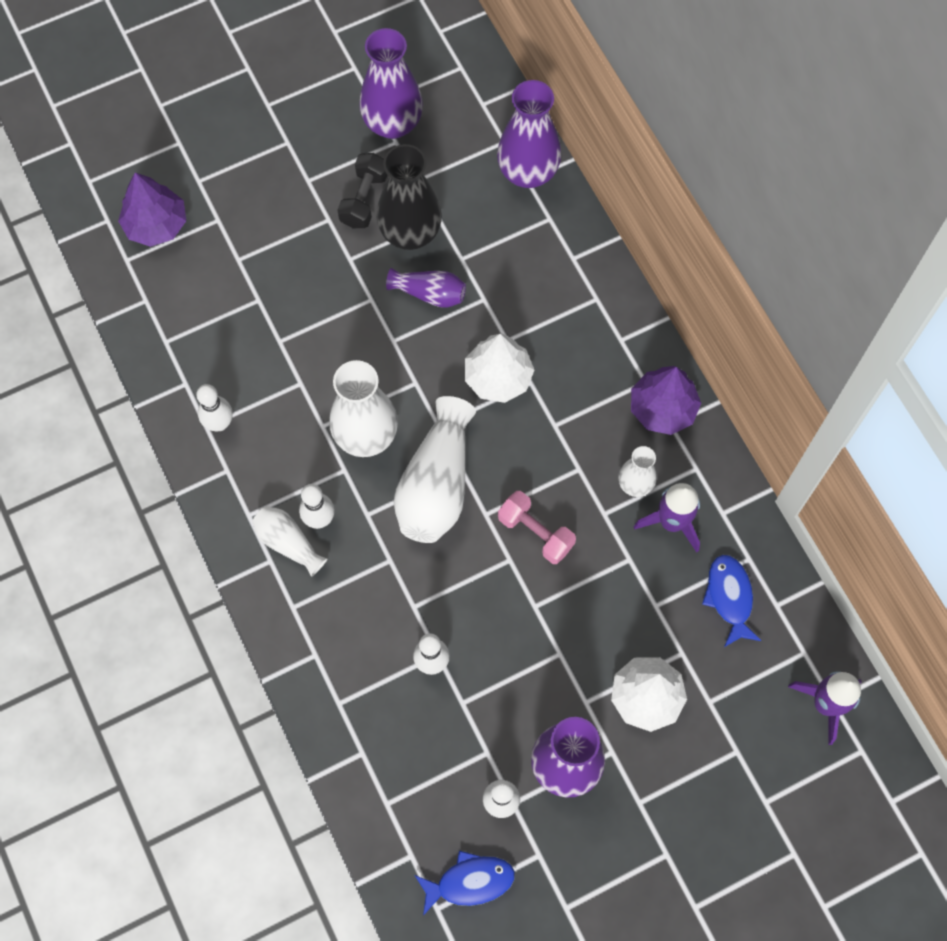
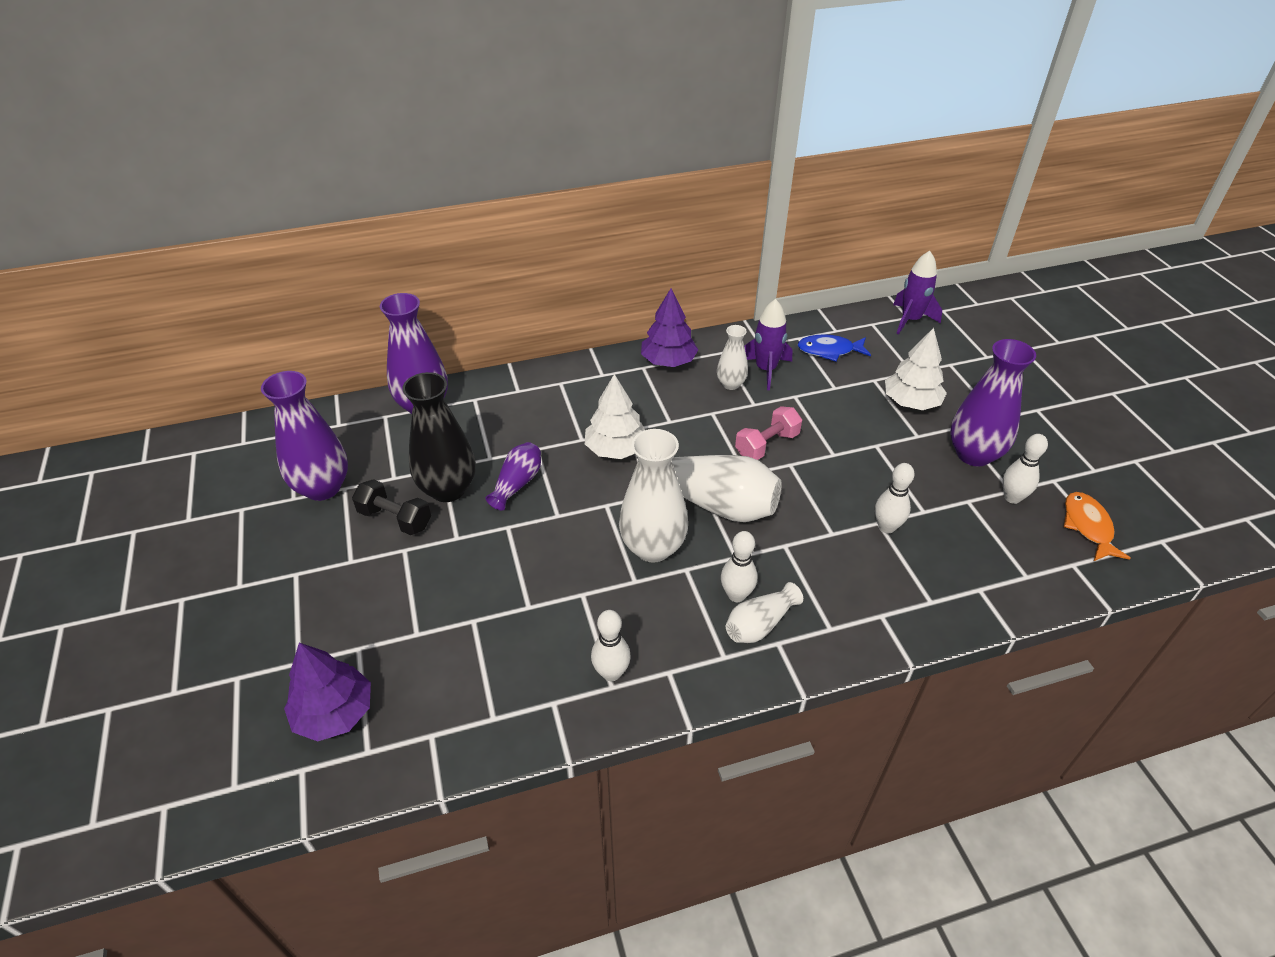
camera: 80 degrees left, 25 degrees down
blue fish [415,850,515,916] -> orange fish [1064,492,1131,561]

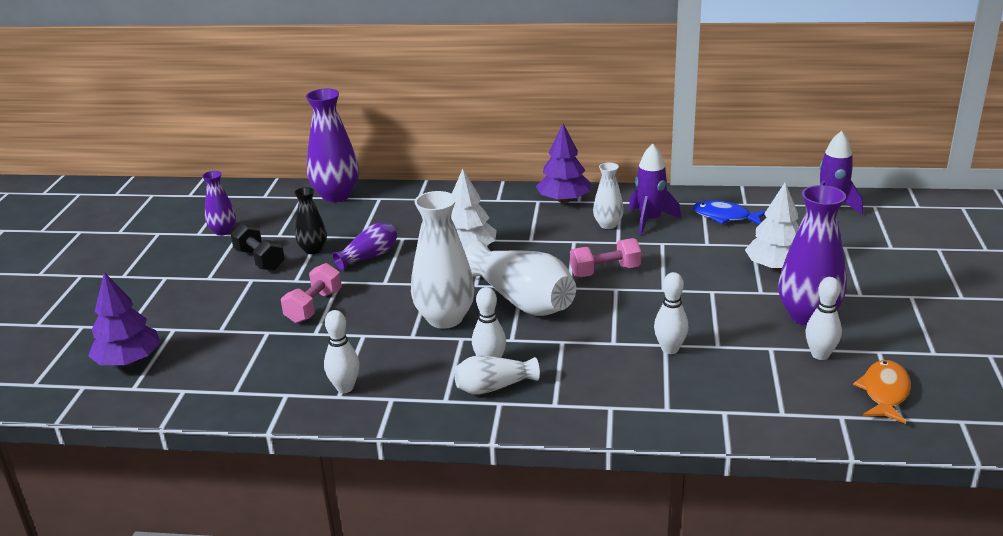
camera: 25 degrees right, 15 degrees down
purple vase [261,371,348,501] -> purple vase [202,171,236,236], size x0.55
black vase [402,372,476,502] -> black vase [294,187,327,254], size x0.55
none -> pink dumbbell [281,263,342,323]

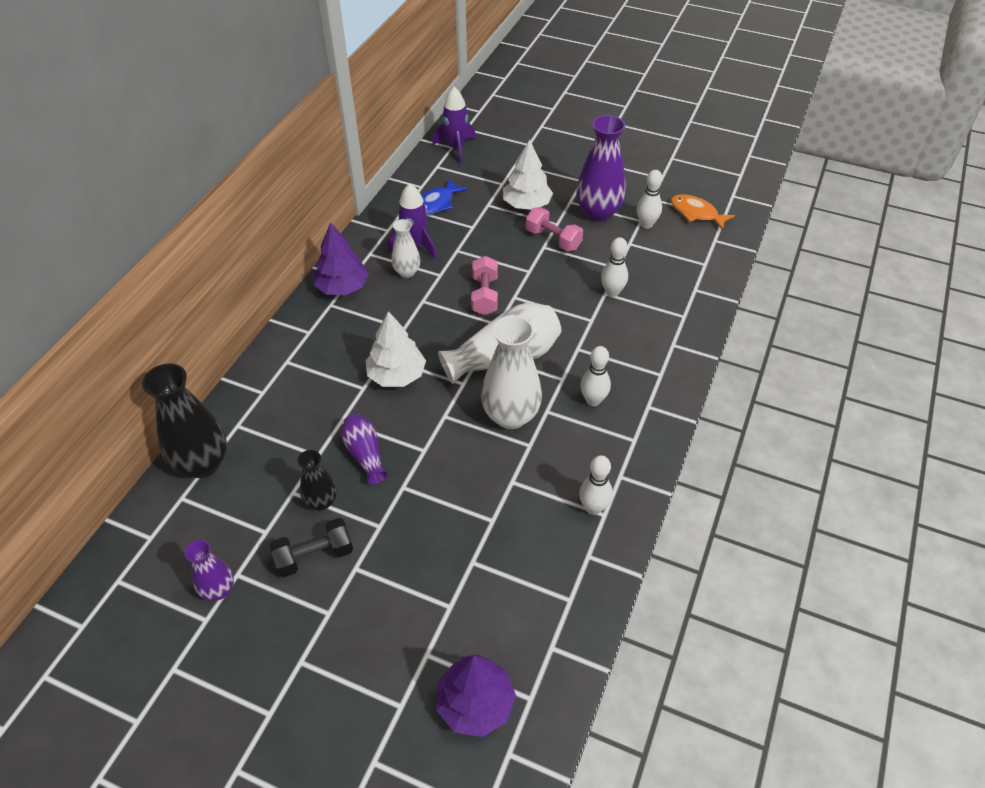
camera: 75 degrees left, 20 degrees up
pink dumbbell [281,263,342,323] -> pink dumbbell moved to [526,207,583,251]
purple vase [306,89,359,202] -> black vase [142,363,227,478]
white vase [454,356,540,395] -> none

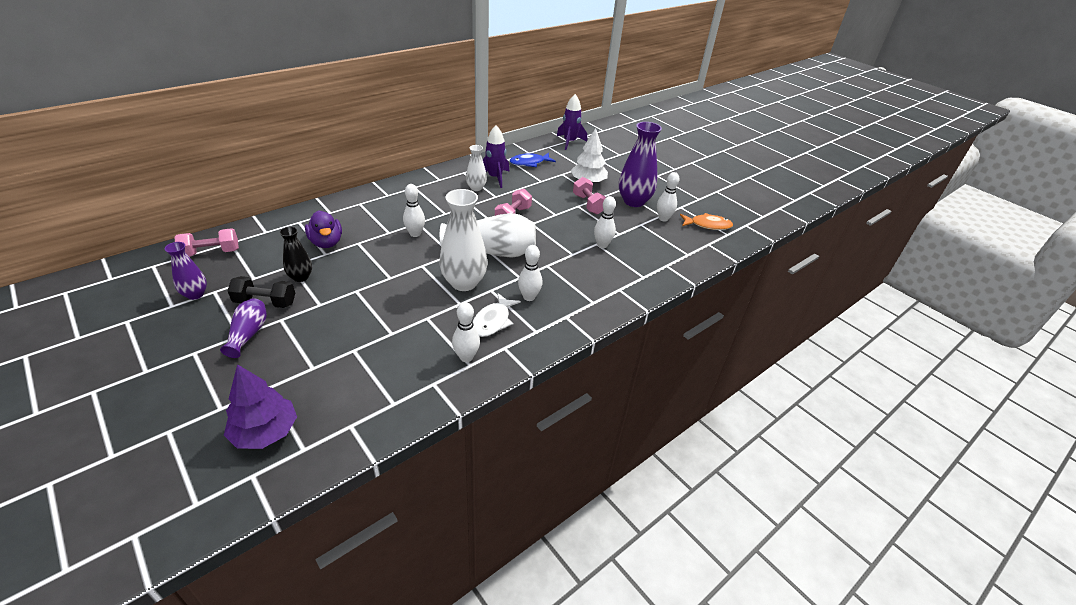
camera: 25 degrees right, 10 degrees down
black vase [142,363,227,478] -> none
purple tree [314,222,369,295] -> none
purple vase [341,414,388,484] -> purple vase moved to [220,298,267,358]
white tree [365,311,426,387] -> white bowling pin [403,184,425,237]
orange fish [671,194,735,231] -> orange fish turned 120 degrees clockwise [680,213,733,230]
none -> pink dumbbell [175,228,239,256]
none -> purple duck [305,210,342,248]
none -> white fish [473,293,521,337]

